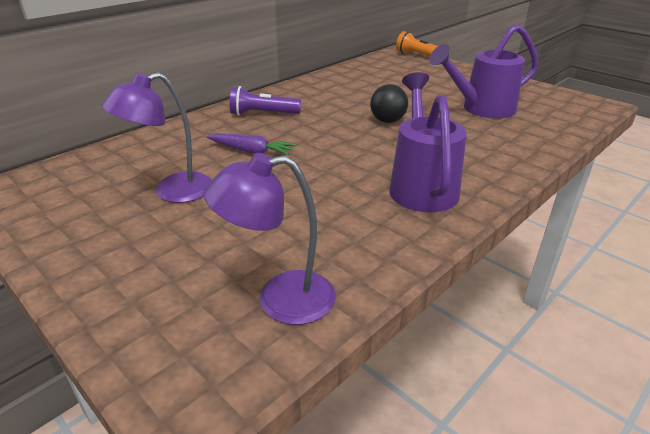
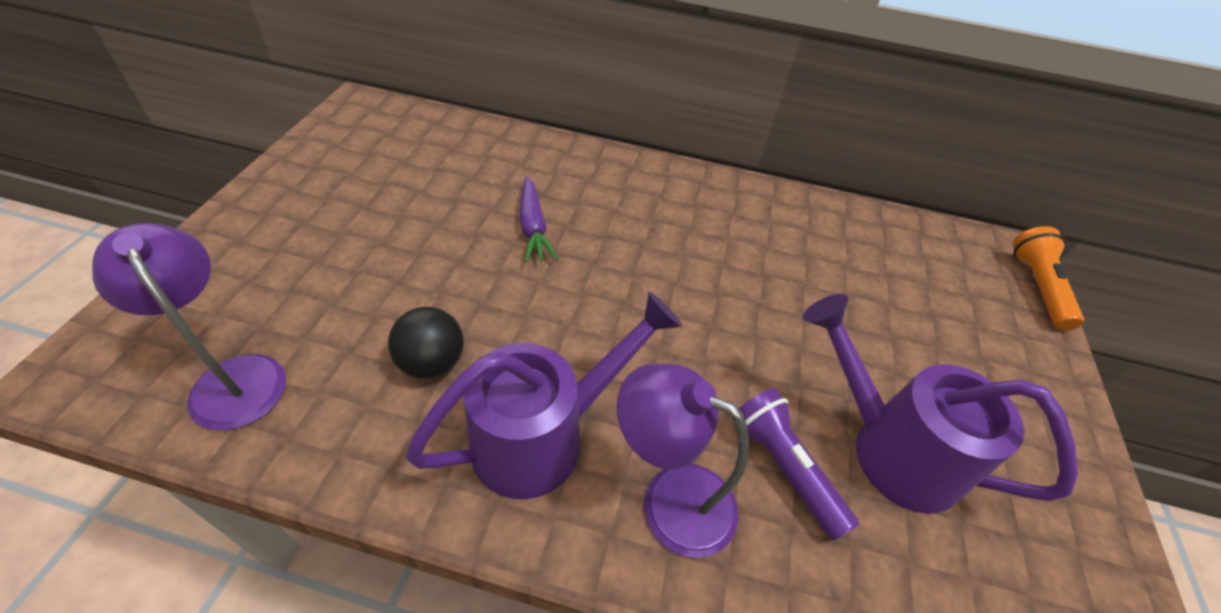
camera: 55 degrees right, 15 degrees up
purple lamp [102,72,212,203] -> purple lamp moved to [617,363,749,558]
purple flashlight [230,86,301,115] -> purple flashlight moved to [732,388,859,541]
black ball [370,84,408,123] -> black ball moved to [388,307,464,379]

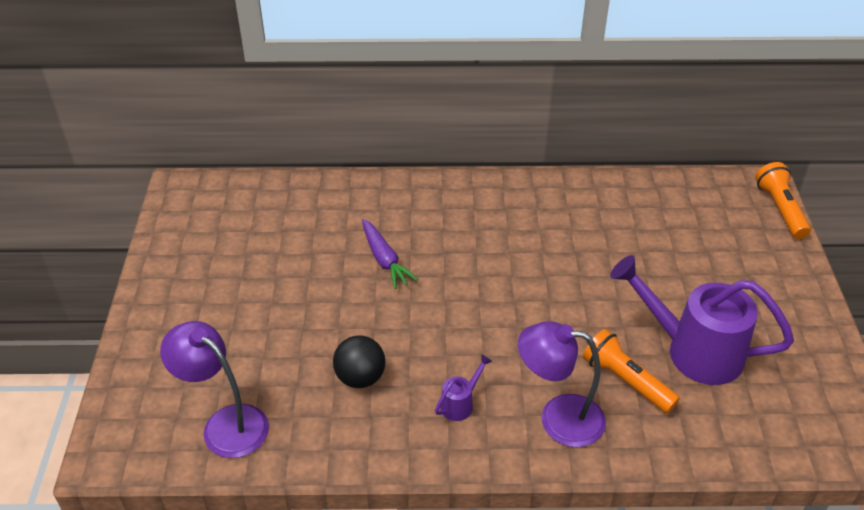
camera: 10 degrees left, 5 degrees down
purple watering can [406,291,683,499] -> purple watering can [435,354,493,421], size x0.42
purple flashlight [732,388,859,541] -> orange flashlight [583,329,680,413]

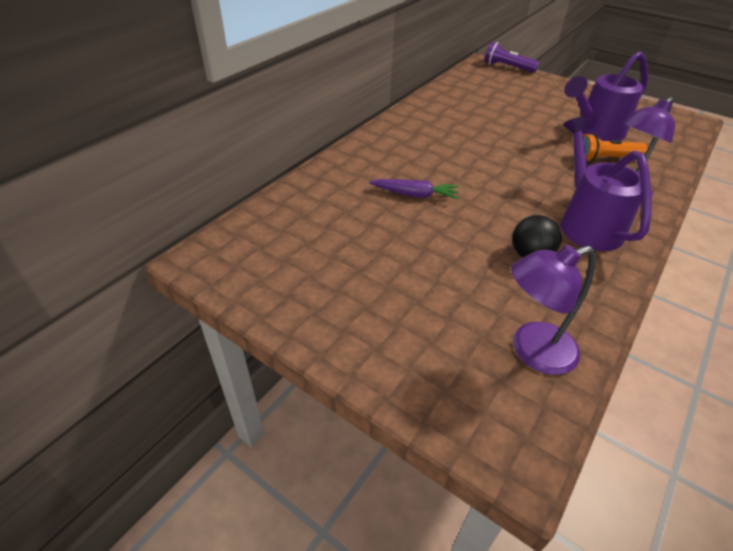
camera: 55 degrees left, 0 degrees up
purple watering can [435,354,493,421] -> purple watering can [560,116,652,251], size x2.37
orange flashlight [755,162,811,239] -> purple flashlight [484,42,540,73]

